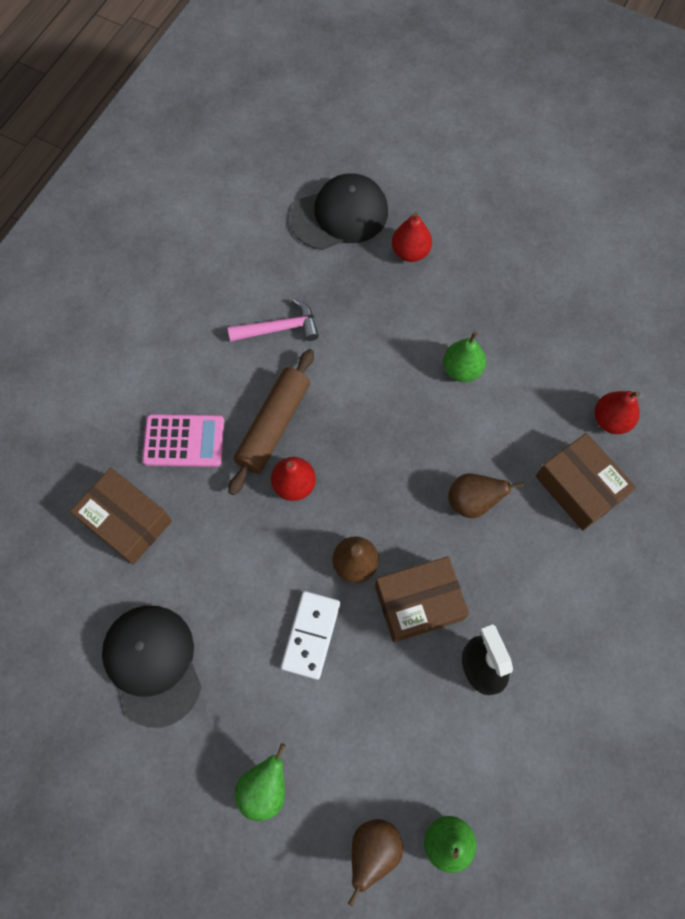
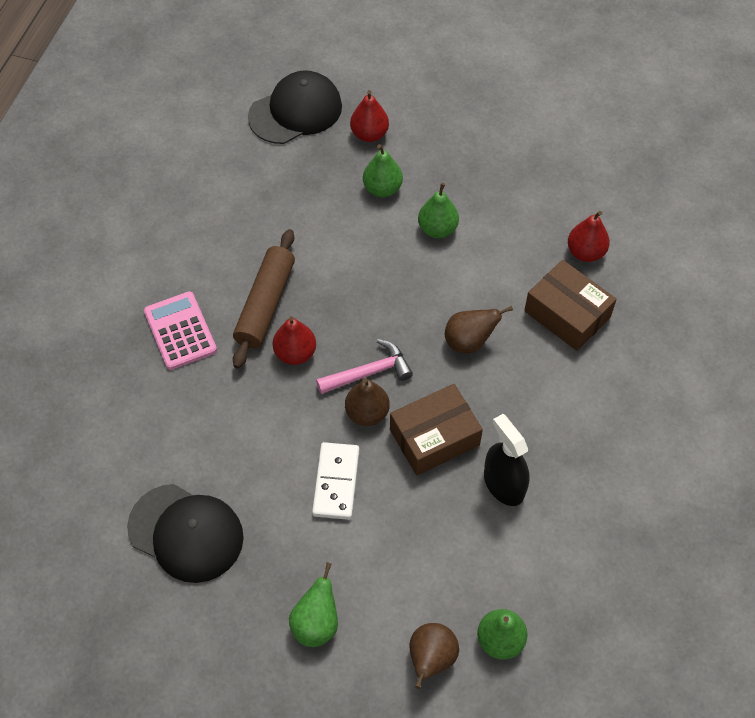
camera: 10 degrees left, 10 degrees down
brown box [70,468,172,565] -> none
black cap [102,606,201,728] -> black cap turned 150 degrees clockwise [127,484,244,583]
pink calculator [142,414,224,467] -> pink calculator turned 105 degrees counterclockwise [144,291,217,370]
pink hammer [228,298,319,342] -> pink hammer moved to [316,339,413,394]
none -> green pear [363,144,403,197]

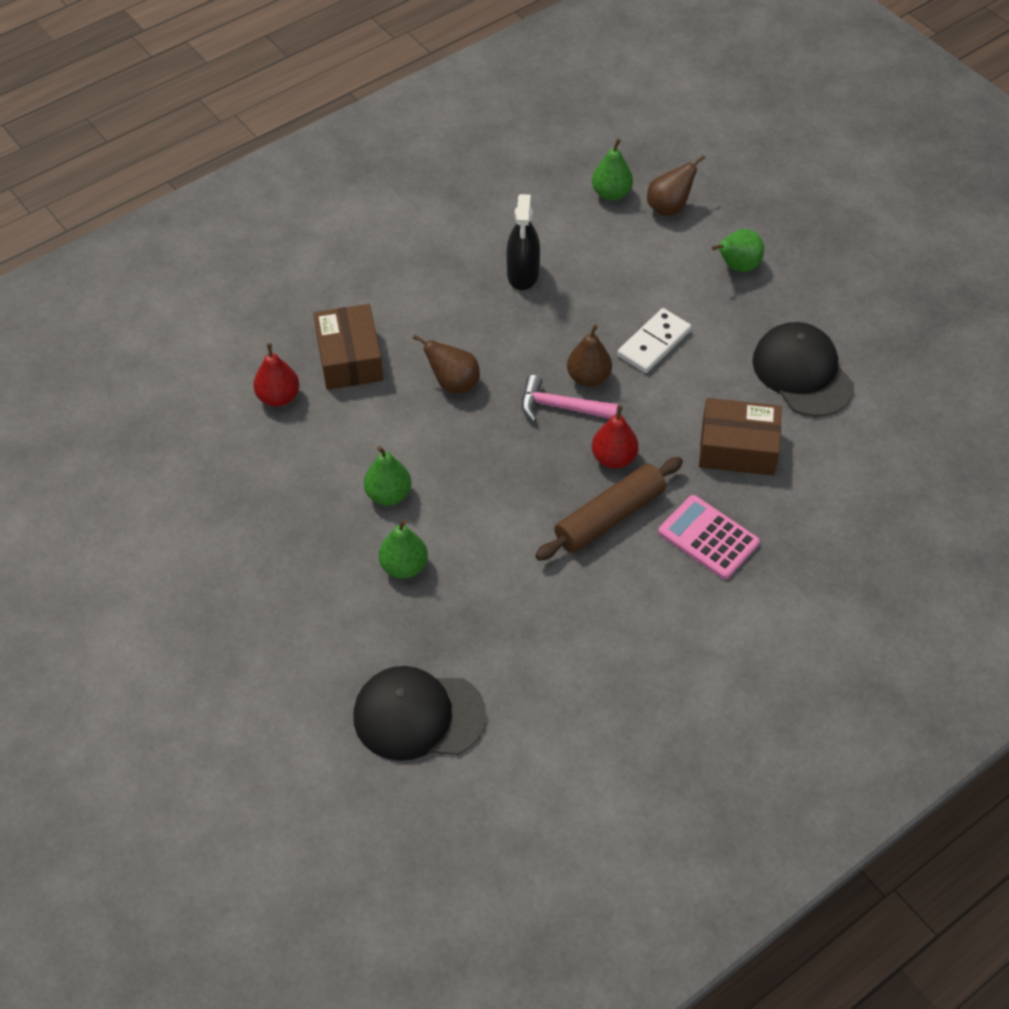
camera: 145 degrees left, 5 degrees down
pink calculator [144,291,217,370] -> pink calculator turned 120 degrees clockwise [658,495,760,579]
red pear [350,90,389,142] -> none
brown box [390,384,483,475] -> brown box moved to [699,398,782,476]

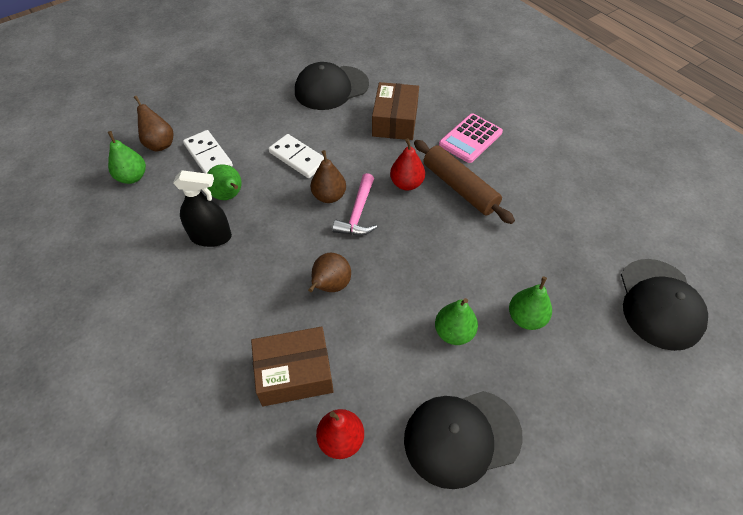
camera: 90 degrees left, 0 degrees up
green pear [712,229,764,272] -> green pear moved to [207,164,242,200]
none -> white domino [183,130,233,174]
none -> black cap [404,391,523,489]

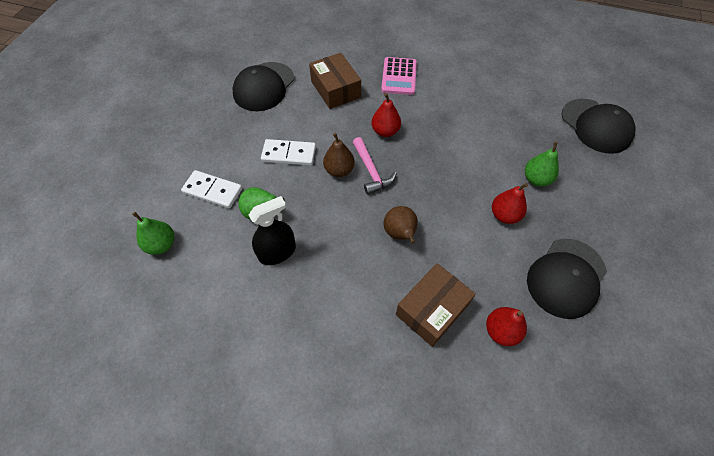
camera: 35 degrees left, 5 degrees up
brown pear [134,96,173,152] -> none
brown rolling pin [414,140,515,224] -> none
green pear [435,298,478,345] -> red pear [492,183,528,224]

